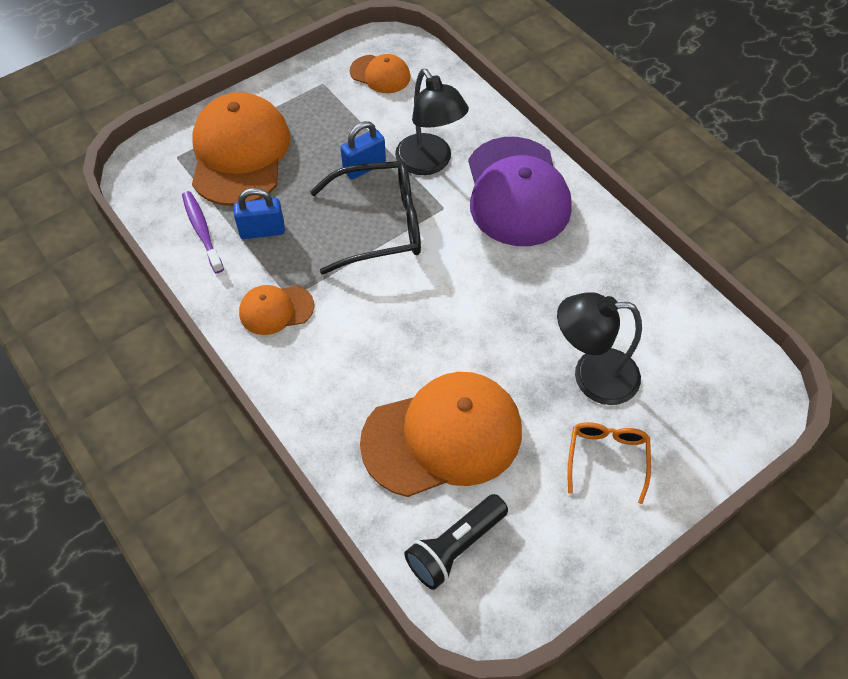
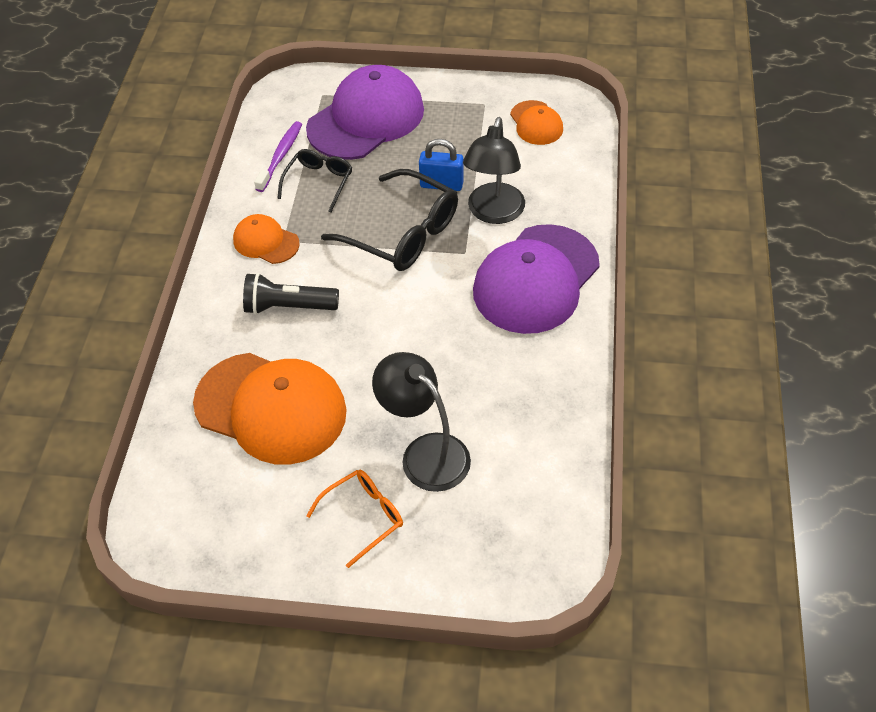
camera: 45 degrees right, 5 degrees down
orange cap [192,92,290,206] -> purple cap [306,65,424,160]
blue padlock [234,188,285,239] -> black glasses [277,149,352,213]
black flashlight [405,494,508,590] -> black flashlight moved to [243,273,339,315]

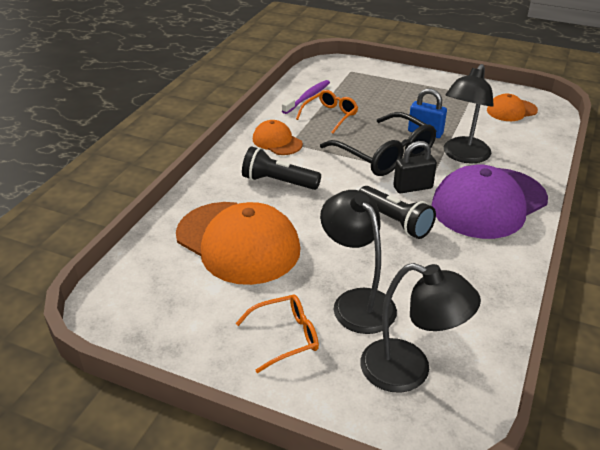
camera: 15 degrees right, 15 degrees down
black glasses [277,149,352,213] -> orange glasses [296,90,358,134]
purple cap [306,65,424,160] -> none
orange cap [510,100,563,145] -> orange cap turned 75 degrees clockwise [487,94,538,121]
none -> black flashlight [359,186,436,239]
none -> black lamp [360,263,481,393]
none -> black padlock [393,141,437,194]

